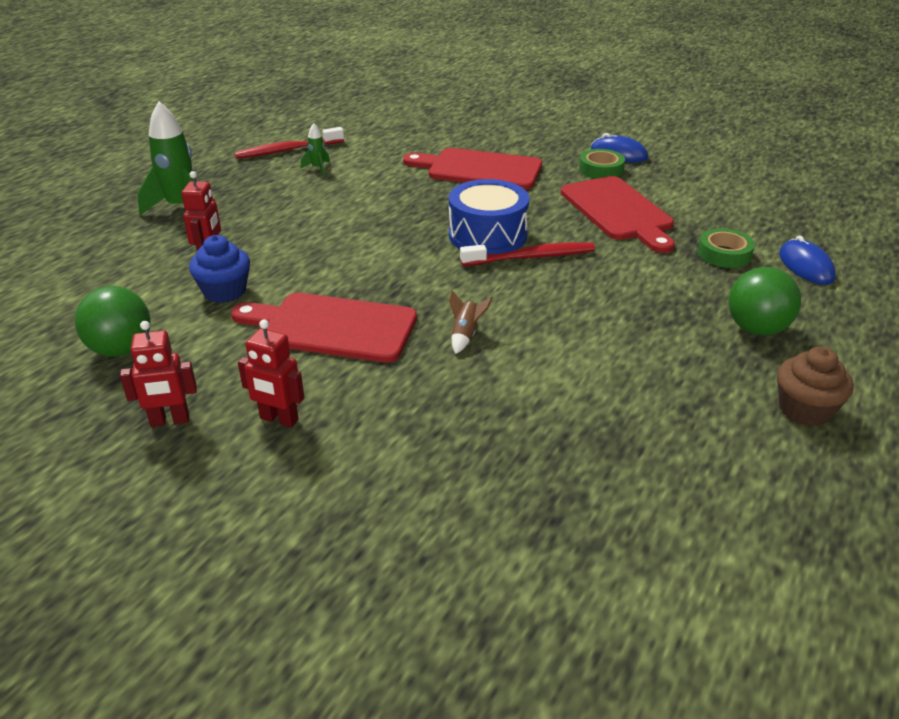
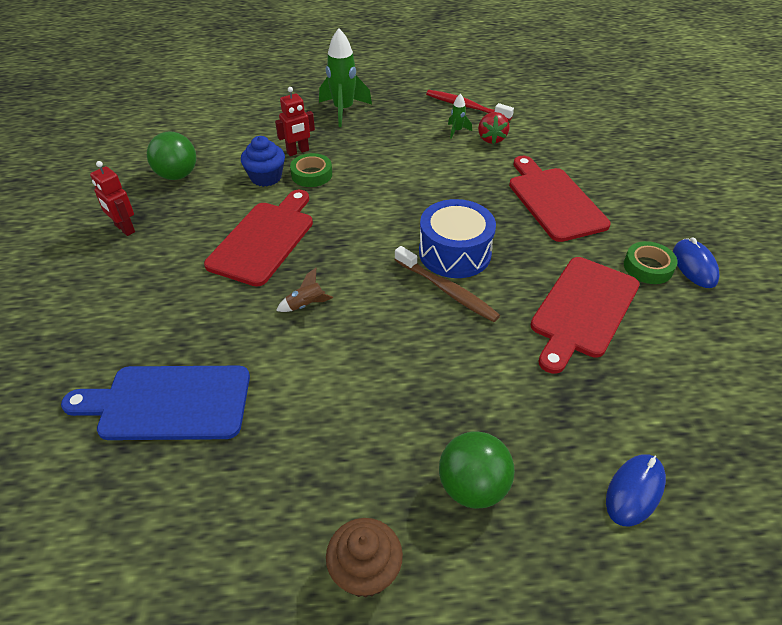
camera: 55 degrees right, 10 degrees up
red cutting board [231,293,417,363] -> red cutting board turned 45 degrees clockwise [204,190,313,287]
red robot [238,320,304,428] -> none
red toothbrush [460,242,595,266] -> brown toothbrush [395,246,500,322]
green tape [698,228,755,268] -> green tape moved to [290,153,332,187]
none -> blue cutting board [61,366,250,440]
none -> red strawberry [478,112,510,144]

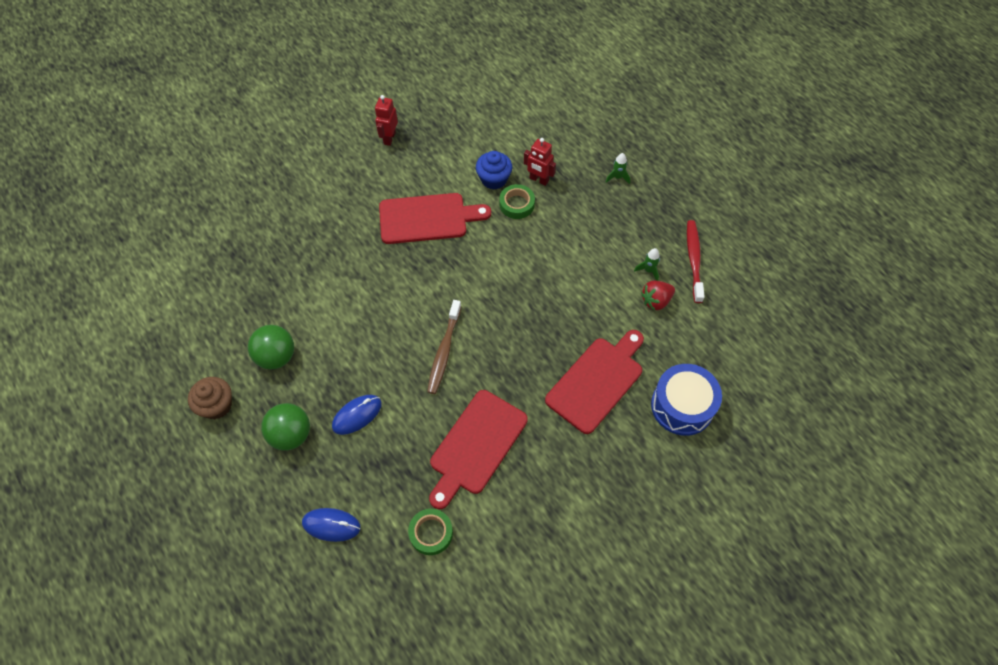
camera: 60 degrees right, 15 degrees up
blue cutting board [61,366,250,440] -> none
green ball [147,131,196,180] -> green ball moved to [248,325,294,370]
brown rocket [276,268,333,312] -> none
green rocket [319,28,372,127] -> green rocket [606,153,630,184], size x0.47
blue drum [419,199,496,278] -> blue drum moved to [651,364,722,436]
red cutting board [531,257,640,374] -> red cutting board turned 60 degrees counterclockwise [429,390,528,509]
green tape [624,241,678,284] -> green tape moved to [408,509,453,555]
blue mouse [673,238,720,288] -> blue mouse moved to [332,395,382,435]

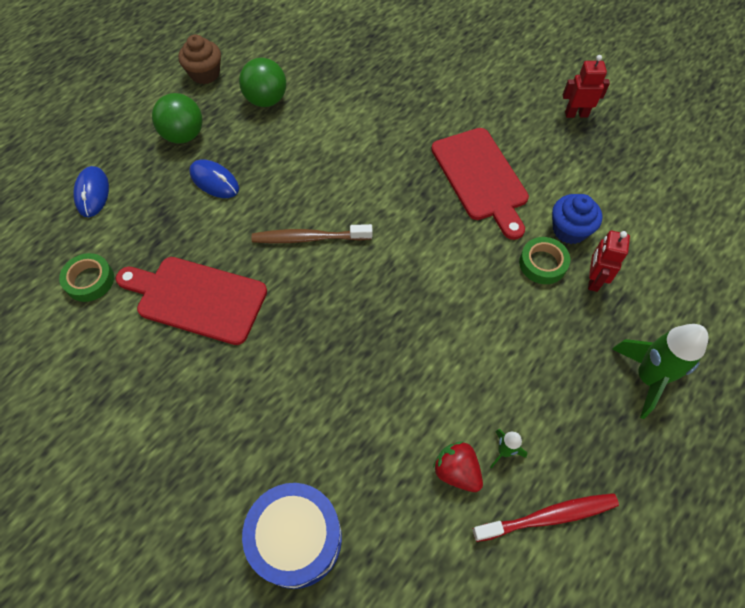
camera: 75 degrees right, 0 degrees up
red cutting board [545,330,644,434] -> none
green rocket [606,153,630,184] -> green rocket [612,324,708,419], size x2.11

